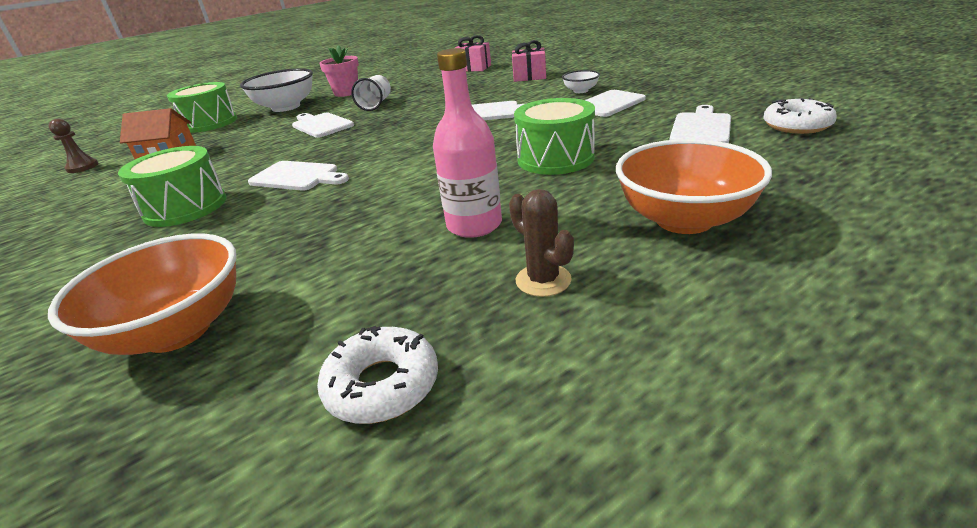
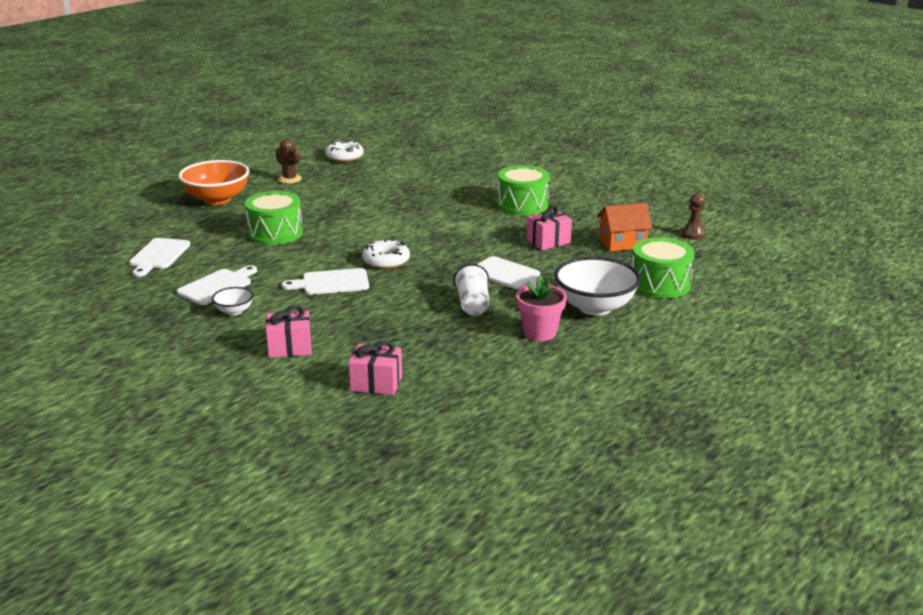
camera: 165 degrees right, 5 degrees down
orange bowl [48,233,236,355] -> none
white cutting board [248,161,349,191] -> none
pink bottle [433,48,502,238] -> none
white donut [763,98,837,134] -> white donut moved to [362,239,410,269]
none -> pink gift [527,205,572,250]

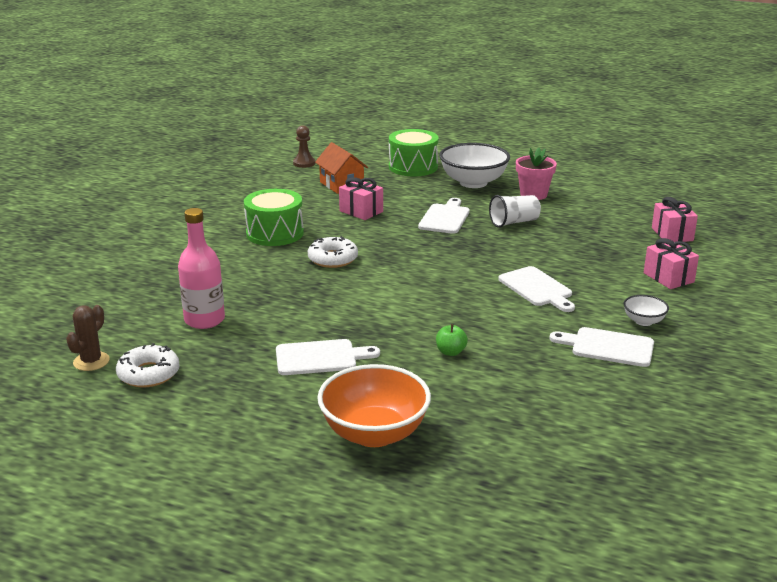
camera: 110 degrees left, 0 degrees up
white cutting board [129,238,190,277] -> white cutting board moved to [276,339,380,375]
green drum [245,191,303,245] -> green apple [436,324,468,356]
brown cactus [276,139,302,183] -> brown cactus moved to [66,305,110,371]
white donut [362,239,410,269] -> white donut moved to [308,236,358,268]
none -> pink bottle [178,208,225,329]

